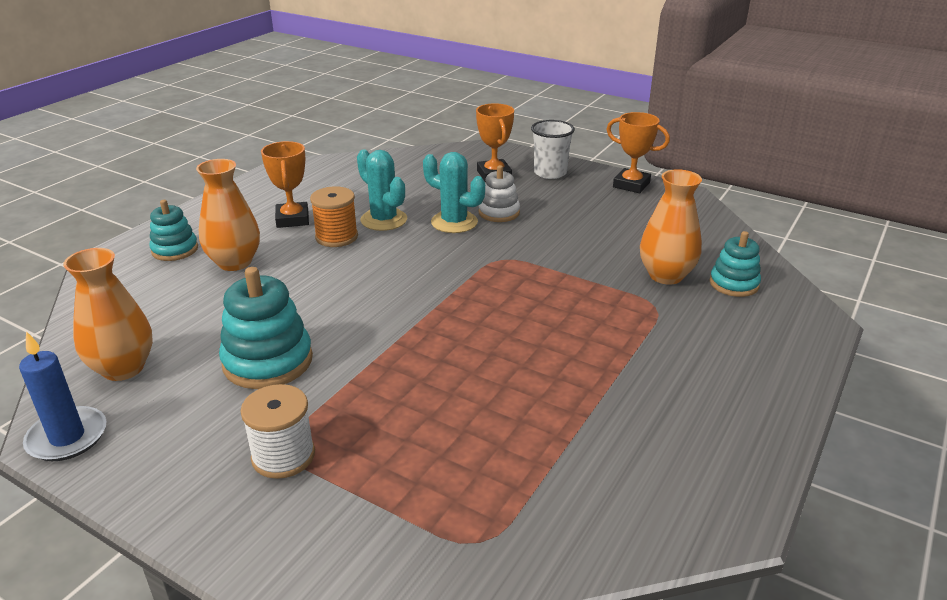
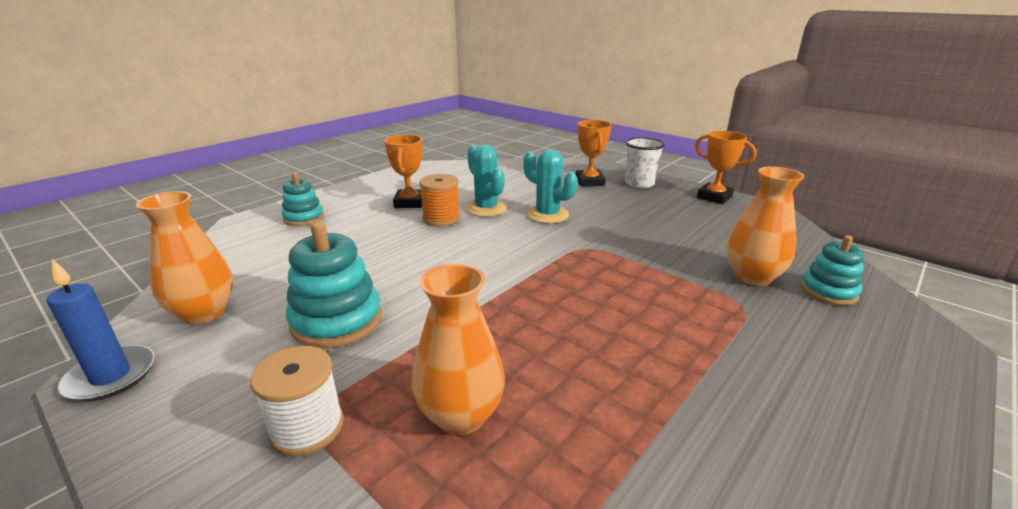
camera: 10 degrees right, 5 degrees down
orange vase [196,159,260,271] -> orange vase moved to [412,264,505,435]
white stacking toy [478,165,520,222] -> none

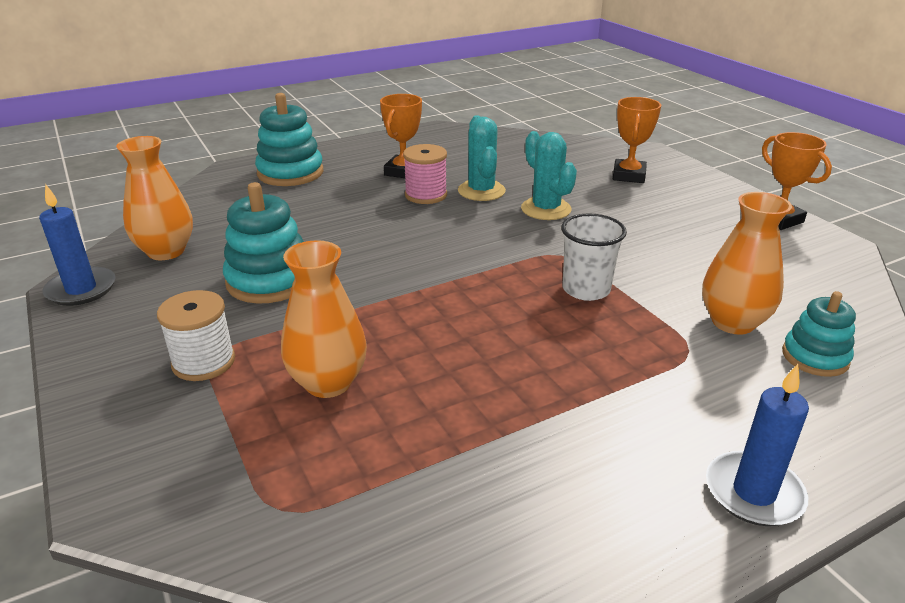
camera: 20 degrees right, 5 degrees up
turquoise stacking toy [282,173,324,226] -> turquoise stacking toy [255,93,323,186], size x1.60
orange spool [419,174,460,226] -> pink spool [403,144,447,204]
white cup [625,137,665,188] -> white cup moved to [561,213,627,301]
none -> blue candle [706,364,809,526]

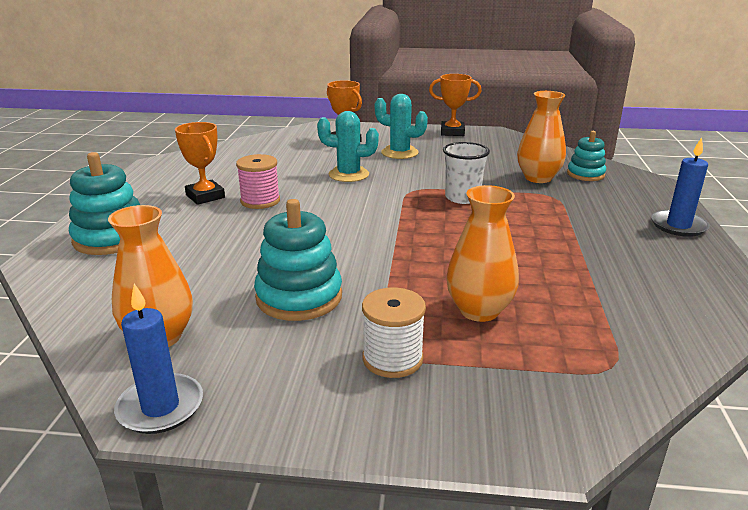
camera: 55 degrees left, 5 degrees down
turquoise cactus [458,115,506,201] -> turquoise cactus moved to [375,94,428,159]

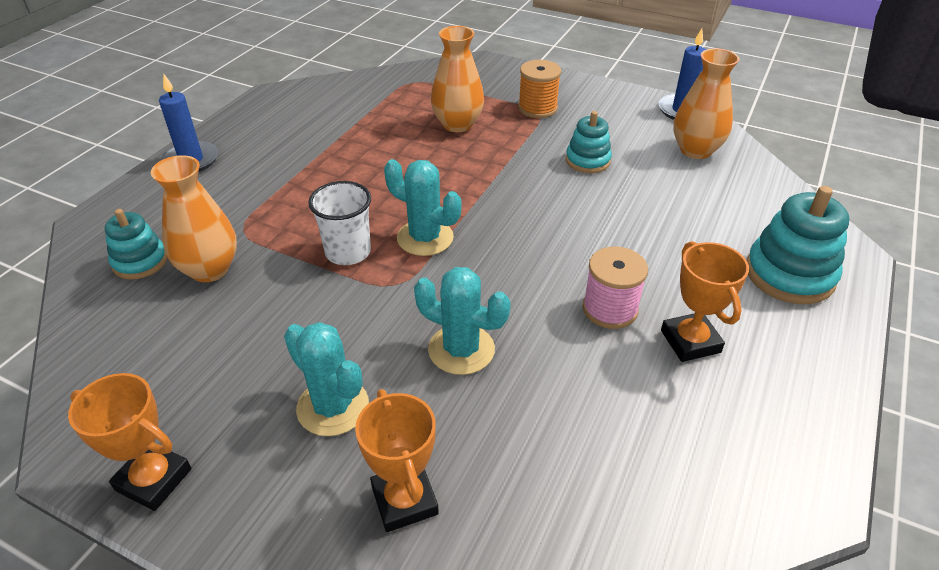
camera: 160 degrees left, 15 degrees up
turquoise stacking toy [254,199,342,321] -> turquoise stacking toy [566,111,612,173], size x0.63
white spool [362,287,426,378] -> orange spool [518,60,561,118]
none -> turquoise cactus [384,159,461,256]

